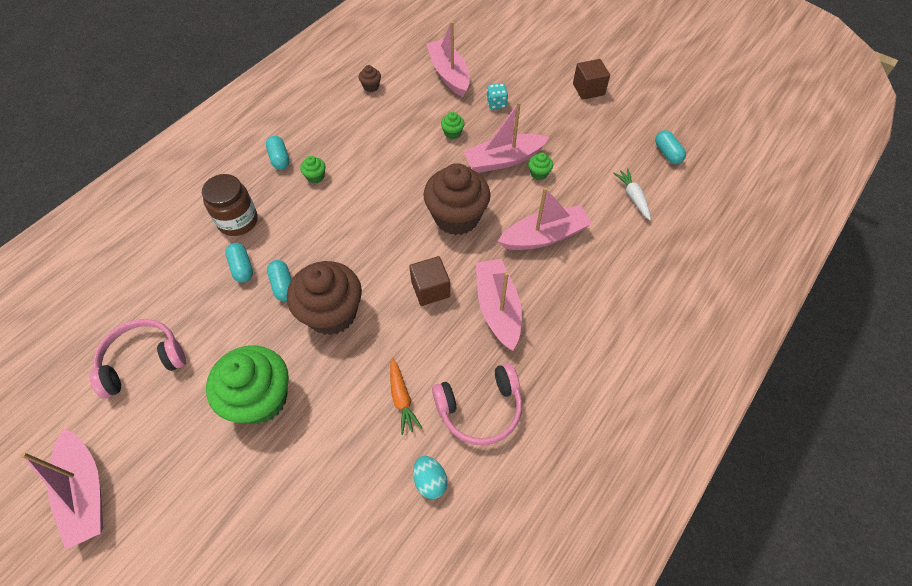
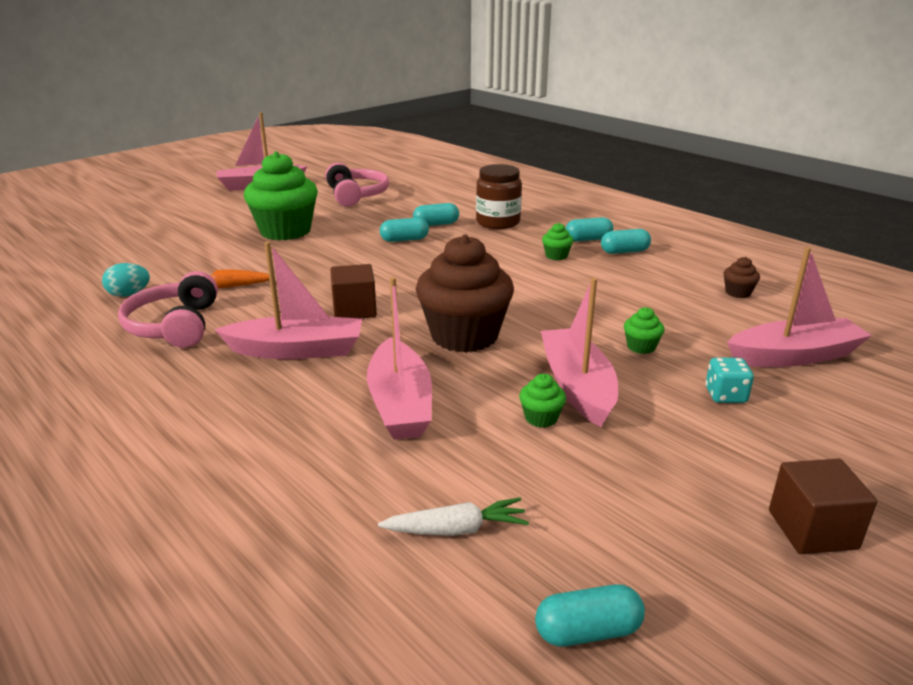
camera: 100 degrees right, 30 degrees down
brown cupcake [287,261,362,335] -> none
none -> turquoise capsule [601,229,651,254]

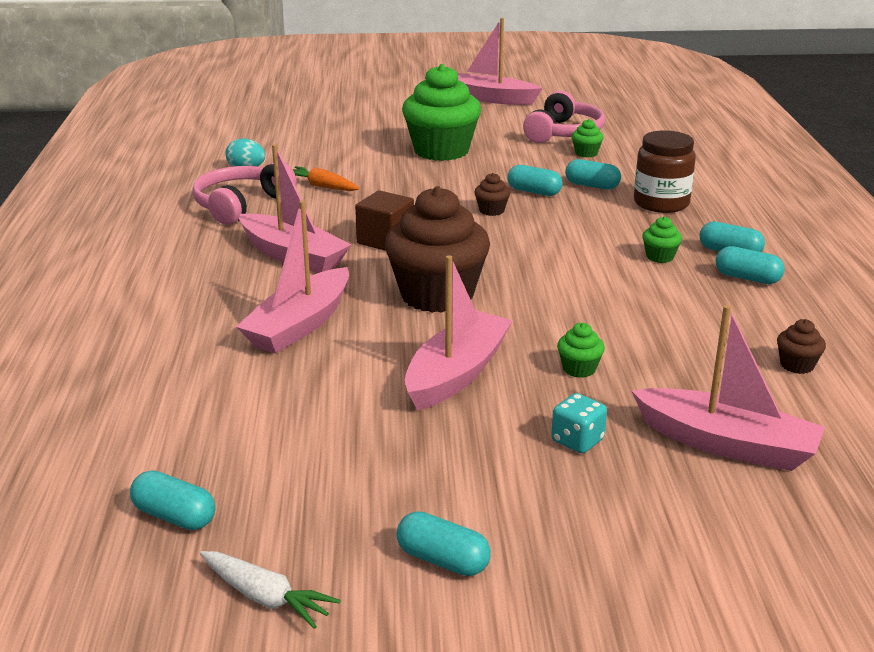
camera: 40 degrees right, 0 degrees up
white carrot [378,497,529,536] -> white carrot moved to [200,551,341,629]
green cupcake [519,373,566,428] -> green cupcake moved to [572,119,604,158]
brown cube [769,459,877,554] -> turquoise capsule [396,511,491,576]
none -> brown cupcake [474,173,510,216]

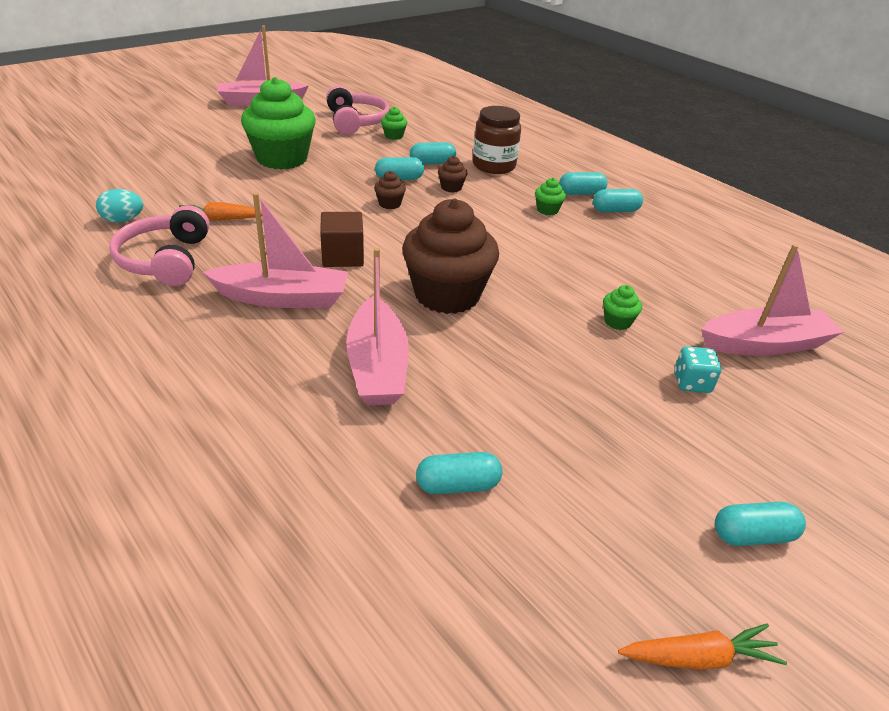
camera: 40 degrees left, 10 degrees up
turquoise capsule [130,470,215,530] -> turquoise capsule moved to [416,452,502,494]
white carrot [200,551,341,629] -> orange carrot [618,623,787,670]
pink boat [405,255,513,410] -> none
brown cupcake [777,319,826,374] -> brown cupcake moved to [438,156,468,192]

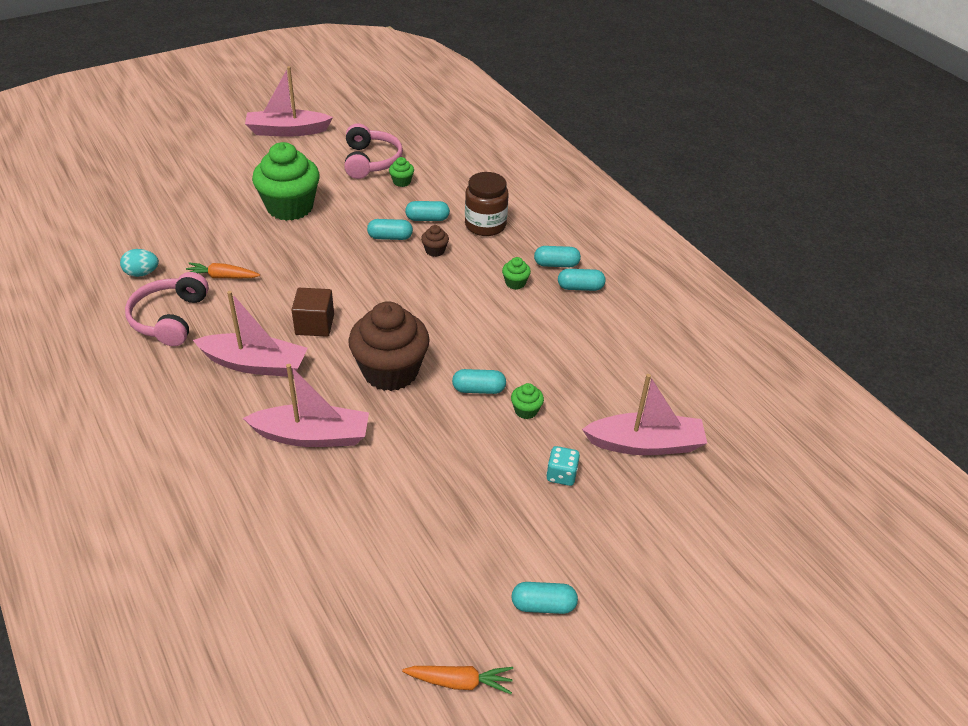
camera: 10 degrees right, 5 degrees up
pink boat [346,248,409,405] -> pink boat turned 90 degrees counterclockwise [243,364,369,447]
brown cupcake [374,171,406,209] -> none
turquoise capsule [416,452,502,494] -> turquoise capsule moved to [452,369,506,394]

